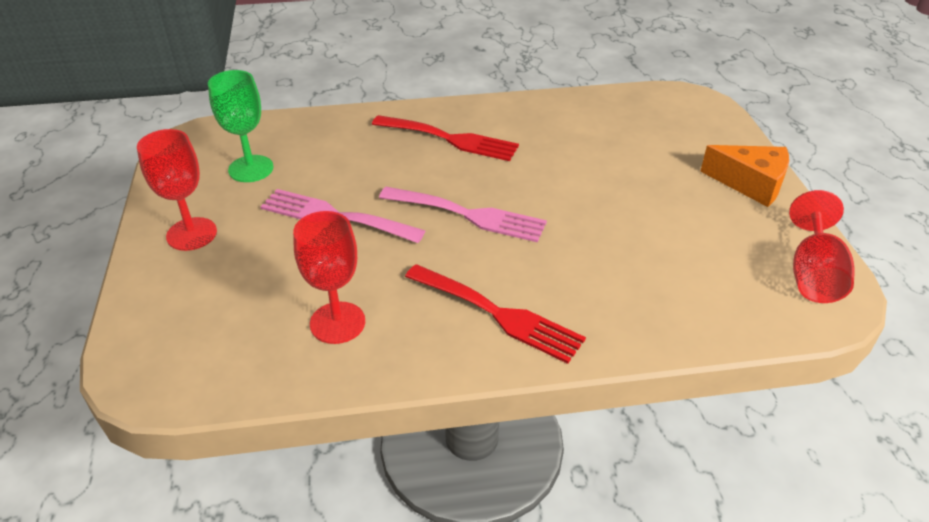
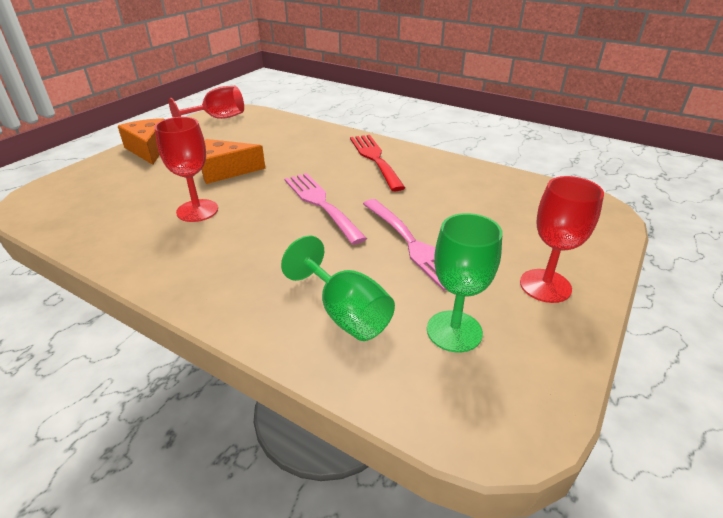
camera: 140 degrees left, 5 degrees down
red goblet [293,211,365,344] -> red goblet moved to [155,117,218,222]
red fork [372,115,519,161] -> none
none -> orange cheese [201,139,266,184]
none -> green goblet [281,236,395,341]

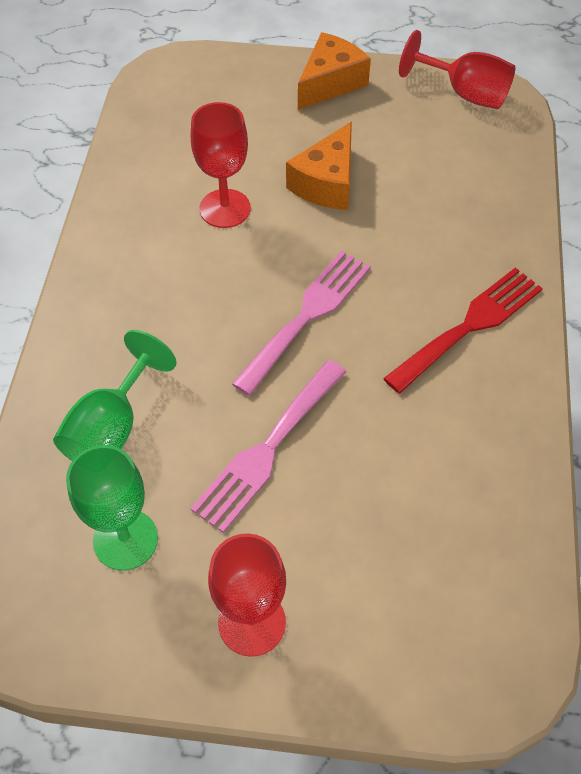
camera: 65 degrees right, 20 degrees up
orange cheese [201,139,266,184] -> orange cheese turned 120 degrees counterclockwise [286,122,352,210]

